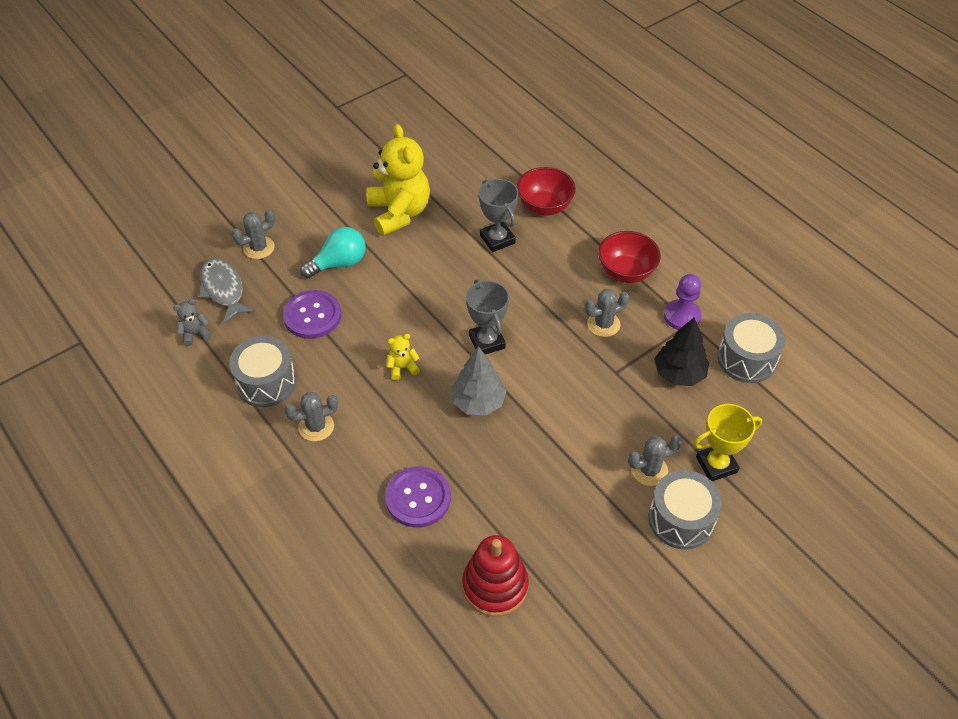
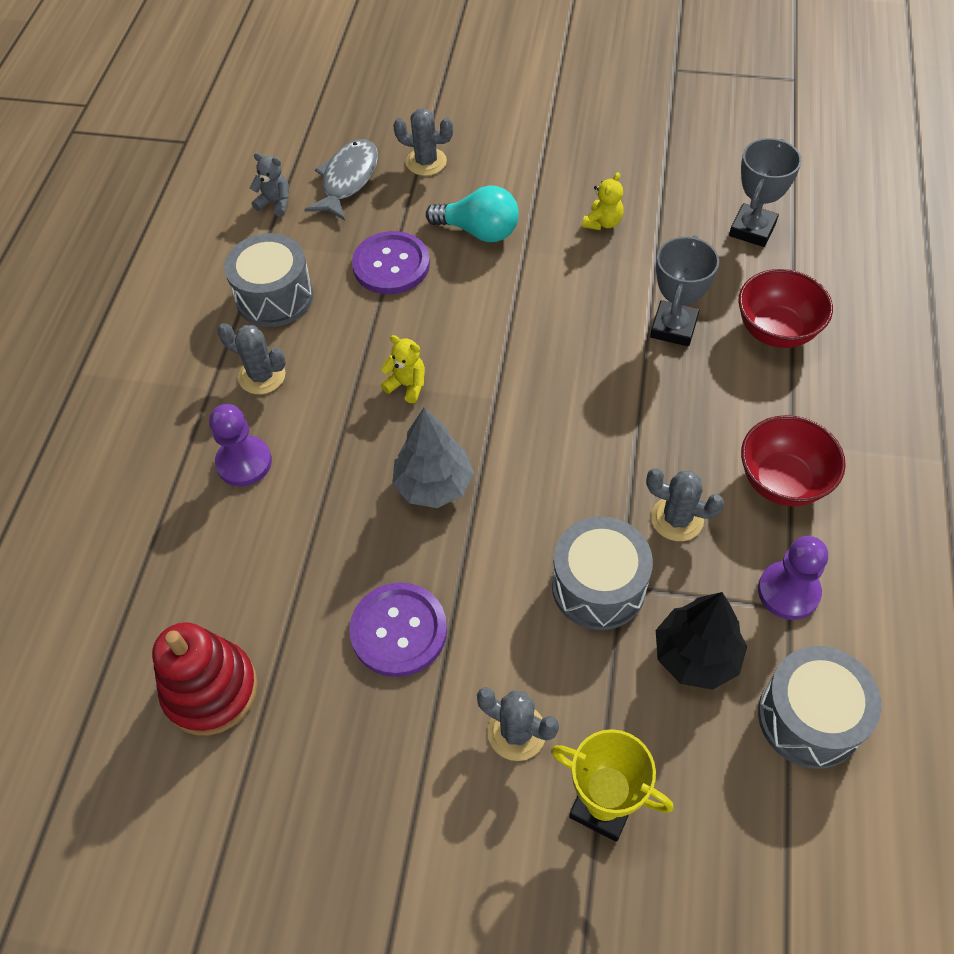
camera: 50 degrees right, 5 degrees up
yellow teddy bear [366,124,430,236] -> yellow teddy bear [582,172,624,230], size x0.42
purple button [385,466,451,528] -> purple button moved to [349,582,447,677]
grey trophy [466,279,509,354] -> grey trophy moved to [729,138,802,247]
grey drum [649,470,722,549] -> grey drum moved to [552,516,653,630]
none -> purple pawn [209,404,272,487]

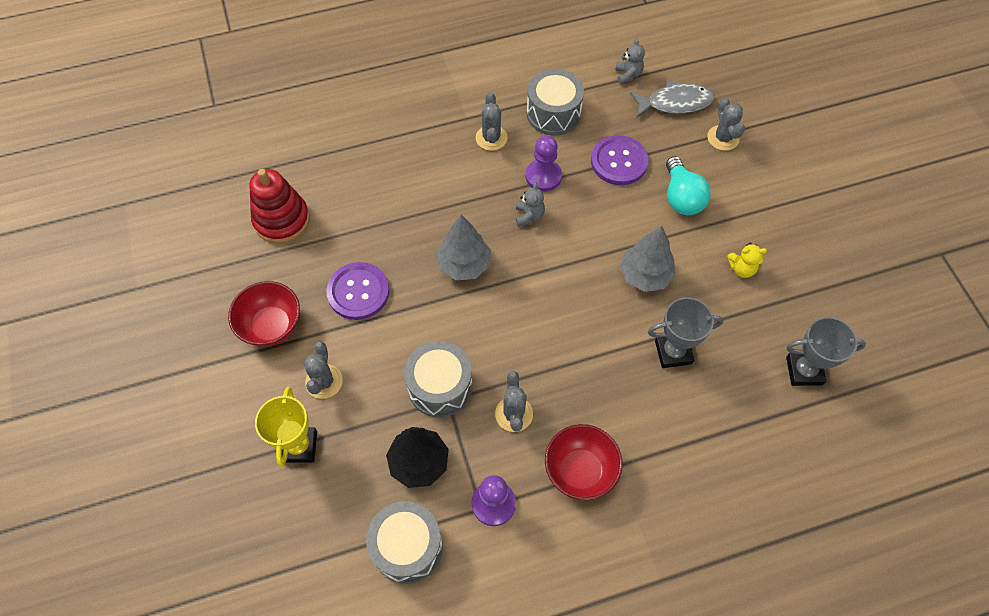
camera: 60 degrees right, 5 degrees up
purple pawn [209,404,272,487] -> purple pawn moved to [526,135,562,192]
yellow teddy bear [381,335,425,403] -> grey teddy bear [516,182,545,227]
red bowl [739,269,833,348] -> red bowl moved to [228,281,300,347]
none -> grey tree [619,226,675,292]

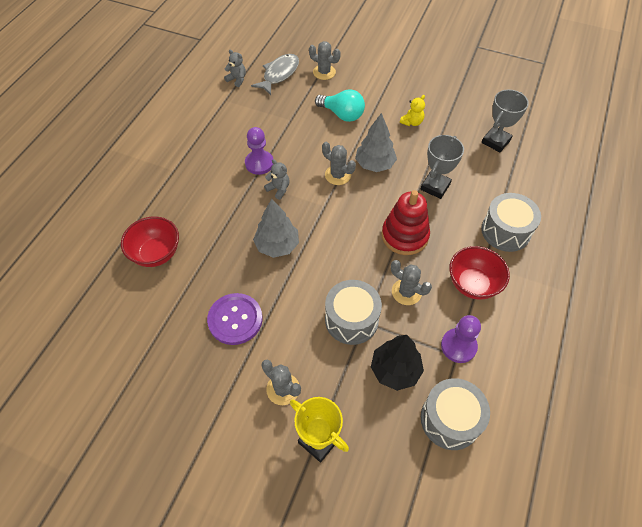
camera: 50 degrees left, 5 degrees down
red bowl [228,281,300,347] -> red bowl moved to [121,216,179,267]
red stacking toy [249,169,310,244] -> red stacking toy moved to [382,190,430,255]
grey cactus [476,92,508,151] -> grey cactus moved to [322,142,356,185]
grey drum [527,69,584,136] -> grey drum moved to [481,193,541,252]
purple button [591,135,649,185] -> none

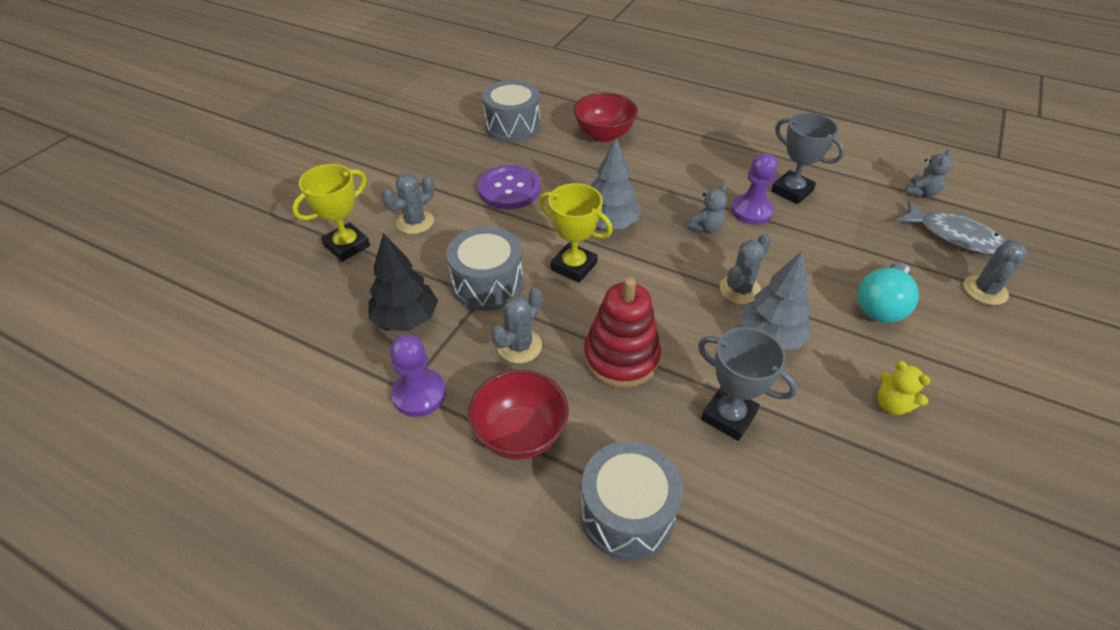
camera: 95 degrees right, 10 degrees down
grey drum [421,378,490,450] -> grey drum moved to [482,80,541,143]
grey trophy [482,89,529,152] -> grey trophy moved to [771,113,845,204]
none -> yellow trophy [539,183,613,283]

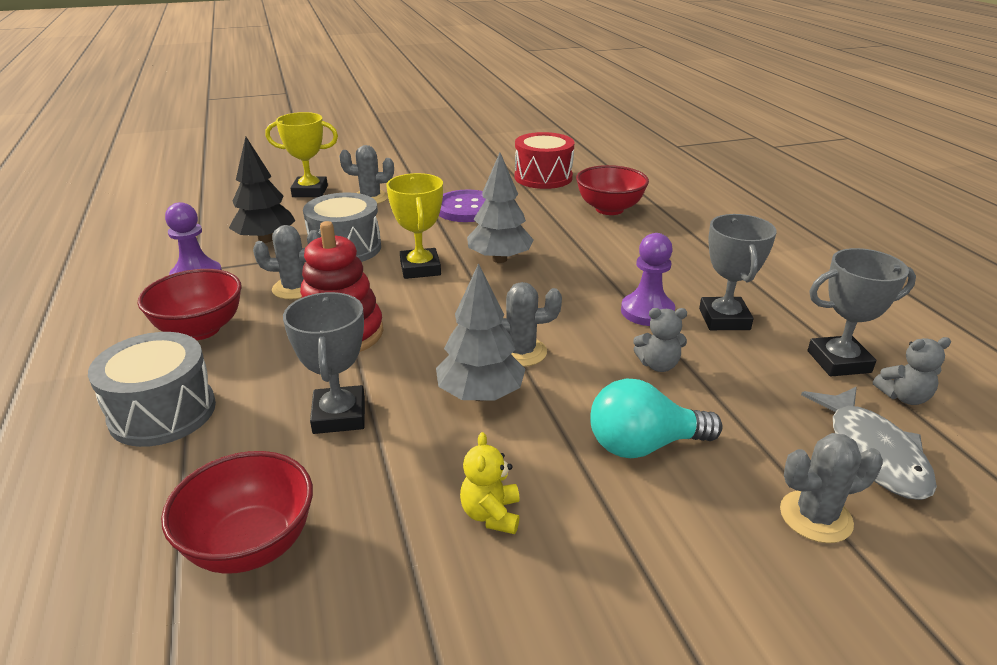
camera: 45 degrees right, 15 degrees down
grey drum [482,80,541,143] -> red drum [515,132,574,189]
grey teddy bear [686,185,727,233] -> grey teddy bear moved to [633,308,687,372]
none -> red bowl [161,451,313,574]
none -> grey trophy [808,248,916,376]

